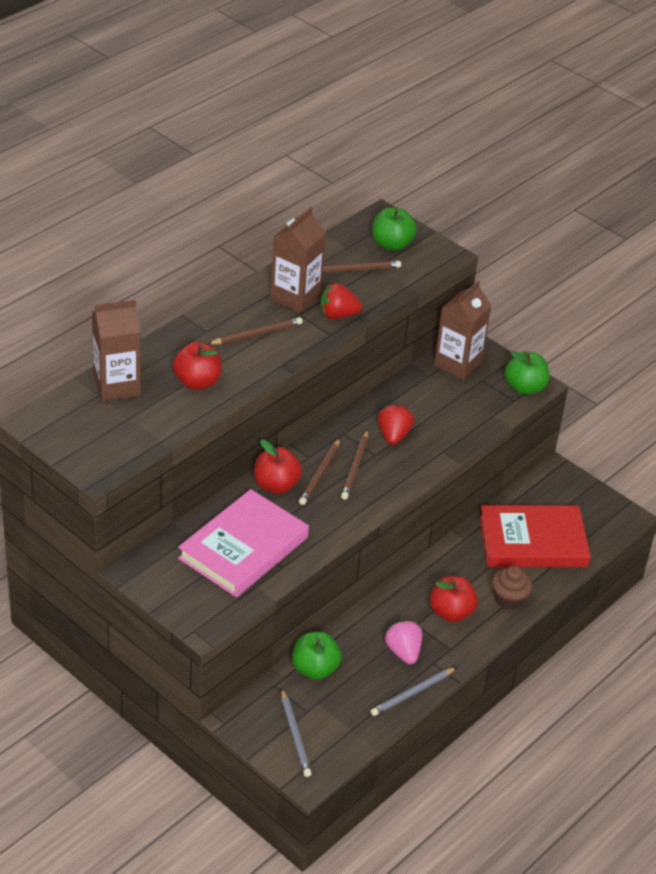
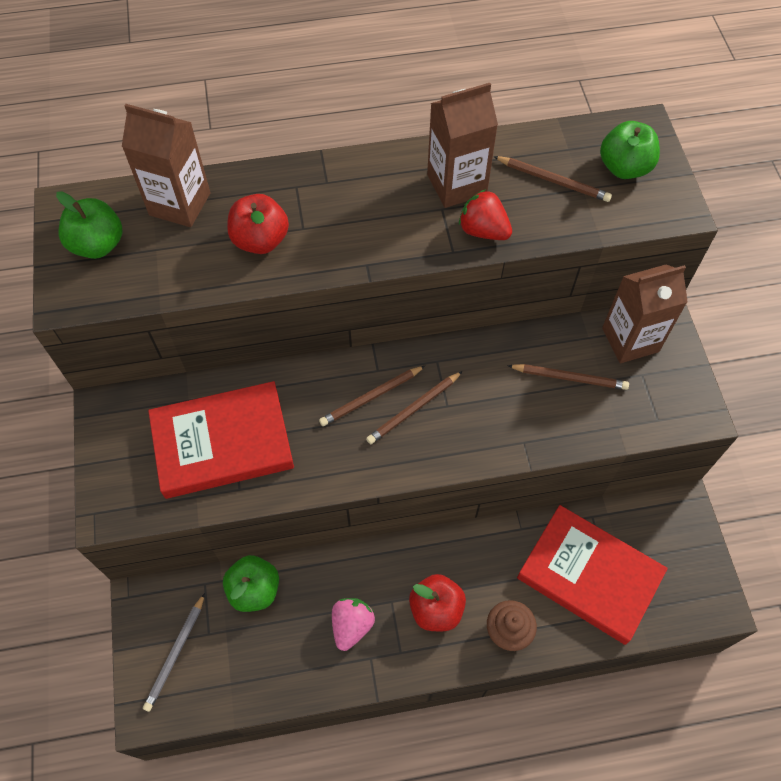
camera: 40 degrees right, 20 degrees up
pink book [178,489,309,597] -> red book [148,381,294,499]
brown pencil [208,317,302,345] -> brown pencil moved to [507,364,629,390]
red apple [254,439,302,494] -> none
grey pencil [371,667,457,716] -> none
red strawberry [378,404,414,445] -> none
green apple [505,351,549,395] -> green apple moved to [56,191,123,259]

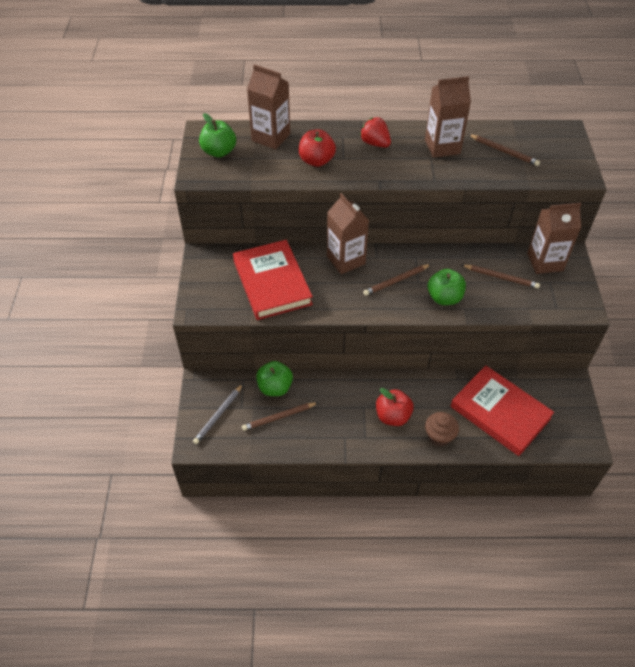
camera: 10 degrees right, 10 degrees down
red book [148,381,294,499] -> red book turned 75 degrees clockwise [233,240,313,320]
brown pencil [319,366,425,426] -> brown pencil moved to [242,402,319,431]
pink strawberry [332,598,375,651] -> none
red strawberry [459,189,512,240] -> red strawberry moved to [360,117,391,147]
green apple [600,121,660,179] -> green apple moved to [428,269,466,305]
none -> brown carton [327,193,369,274]

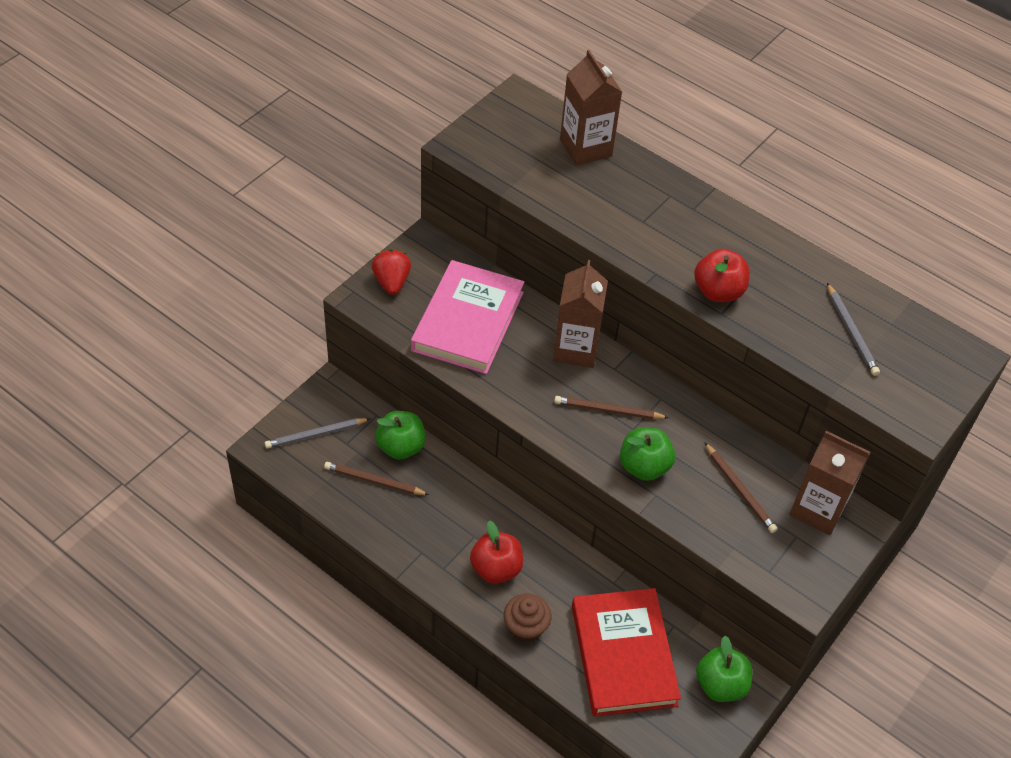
camera: 35 degrees right, 0 degrees up
green apple [199,113,236,158] -> green apple moved to [696,636,752,702]
red book [233,240,313,320] -> pink book [411,260,525,374]
red apple [299,129,336,167] -> red apple moved to [694,249,750,302]
red strawberry [360,117,391,147] -> red strawberry moved to [372,249,411,295]
brown carton [425,76,471,158] -> none
brown pencil [468,134,540,166] -> grey pencil [827,283,880,376]

